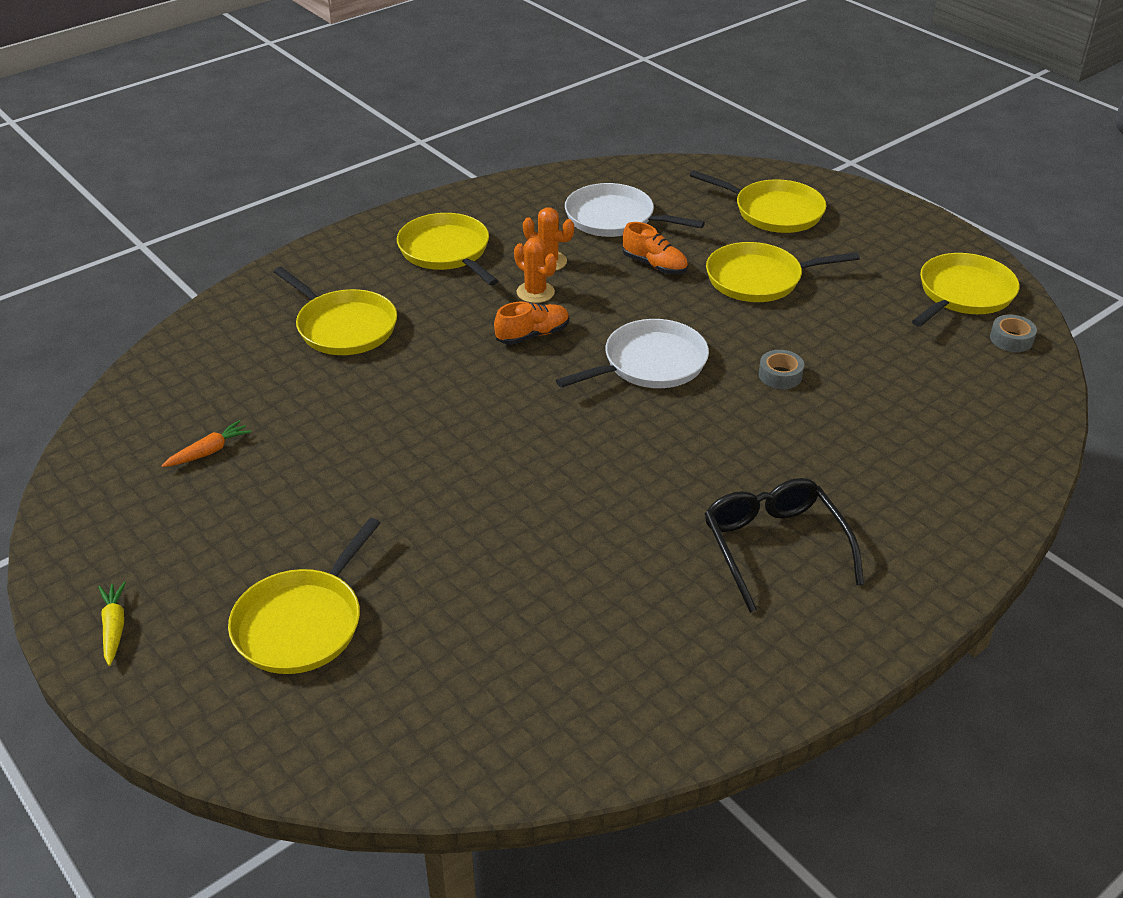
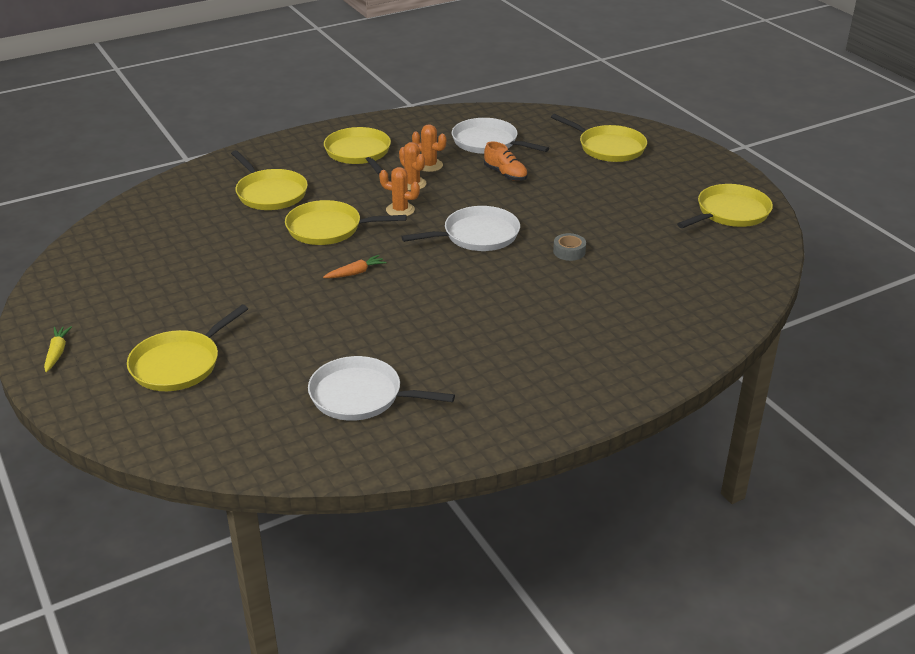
camera: 10 degrees right, 5 degrees down
orange carrot [162,420,252,467] -> orange carrot moved to [323,255,387,278]
orange shoe [494,302,569,345] -> orange cactus [379,167,420,216]
black glasses [705,478,864,613] -> none
yellow pan [706,242,860,302] -> yellow pan moved to [285,200,407,245]
grey tape [990,315,1037,352] -> none
none -> white pan [308,356,455,421]

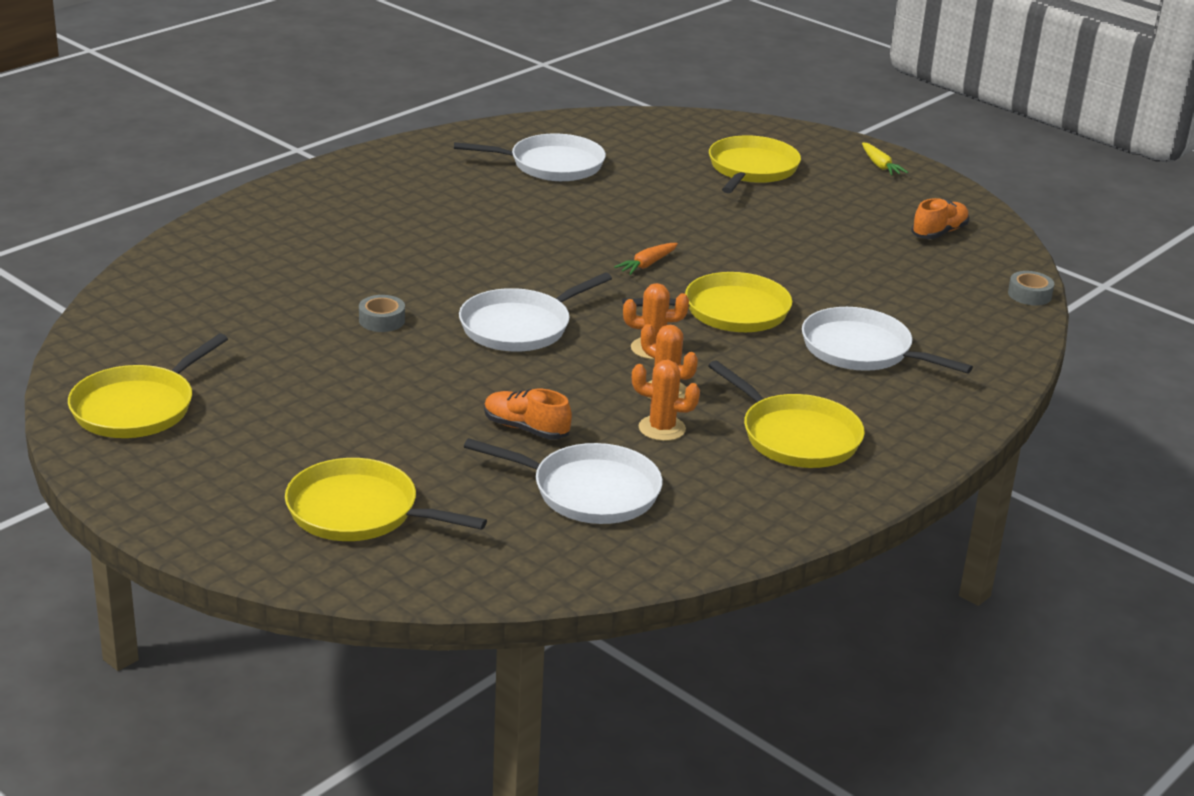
camera: 160 degrees right, 5 degrees down
yellow pan [231,150,308,210] -> white pan [802,307,973,374]
none -> orange shoe [911,198,969,239]
none -> grey tape [1008,271,1054,305]

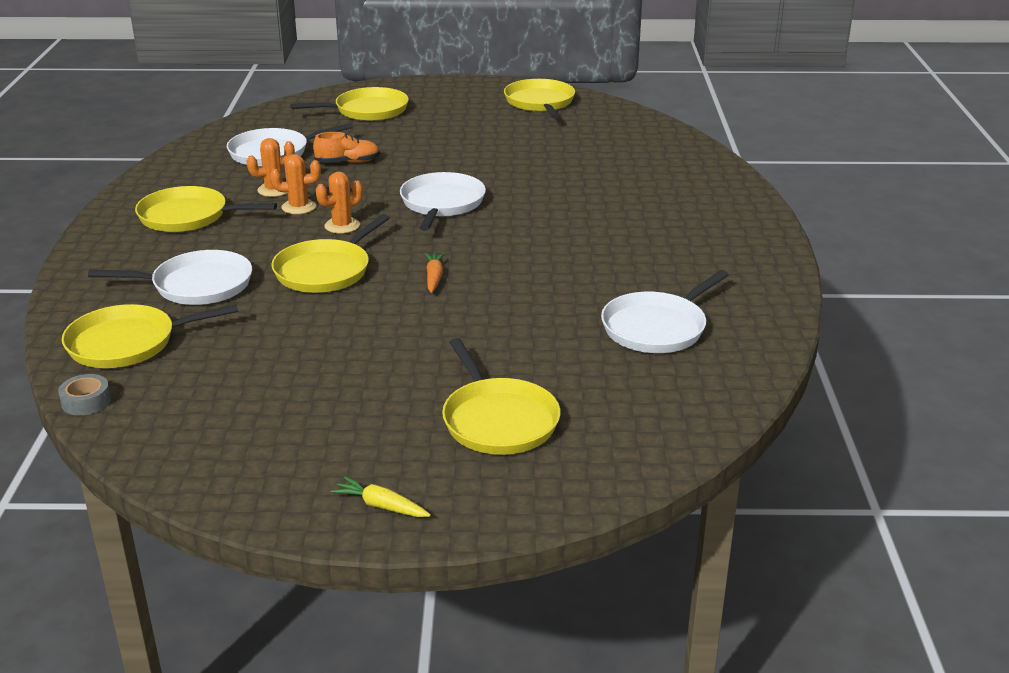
camera: 140 degrees right, 0 degrees up
grey tape [359,295,405,332] -> none
orange shoe [911,198,969,239] -> none
none -> yellow pan [62,304,238,368]

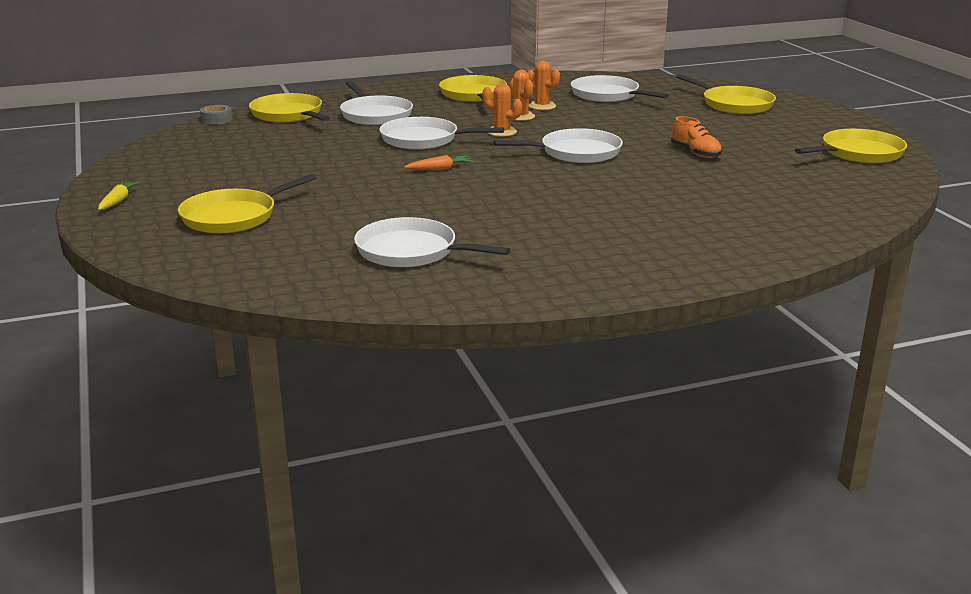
camera: 70 degrees right, 5 degrees down
yellow pan [271,214,390,293] -> white pan [379,117,504,149]
orange shoe [313,132,380,163] -> orange shoe moved to [671,116,722,158]

